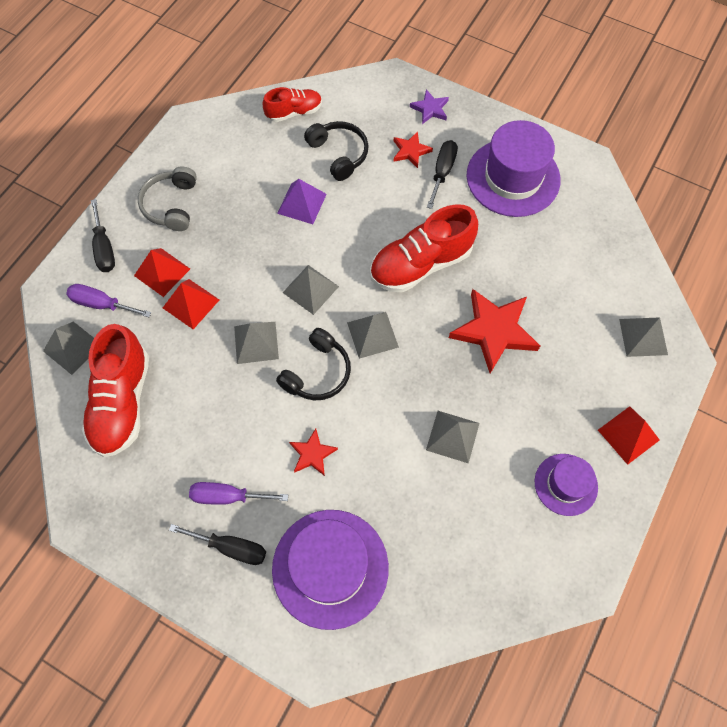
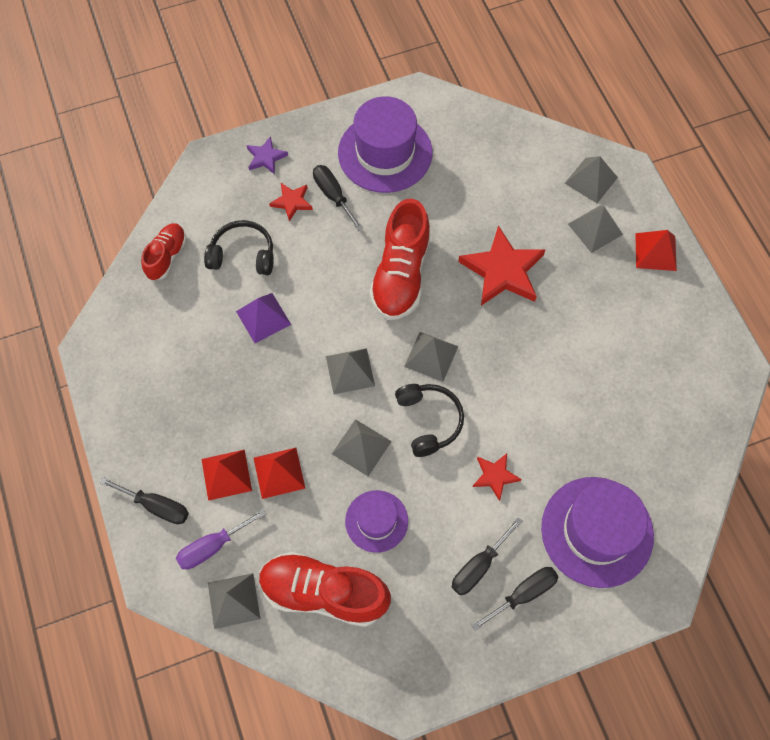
camera: 50 degrees left, 0 degrees up
red shoe [82,324,149,457] -> red shoe turned 150 degrees clockwise [259,552,391,627]
grey headphones [138,166,197,231] -> none
purple screwdriver [189,482,288,505] -> black screwdriver [452,517,523,595]
grey pyramid [426,411,480,464] -> grey pyramid moved to [568,206,623,253]
purple hat [535,454,598,516] -> purple hat moved to [345,490,408,553]

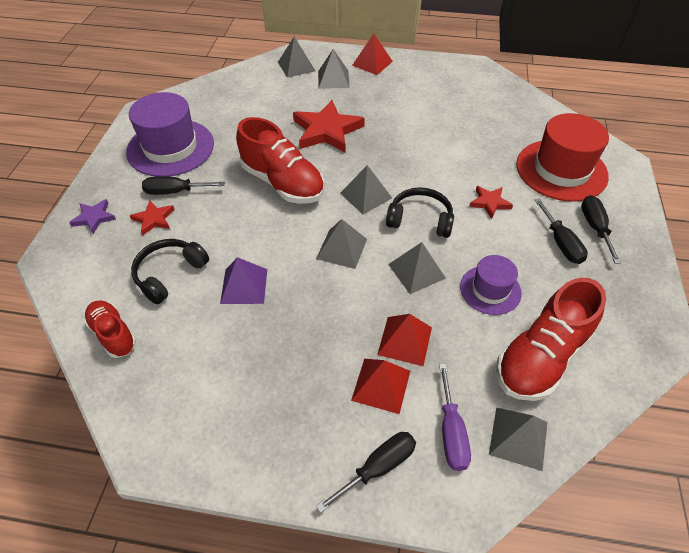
camera: 60 degrees left, 15 degrees down
purple hat [541,477,654,588] -> red hat [516,113,609,202]

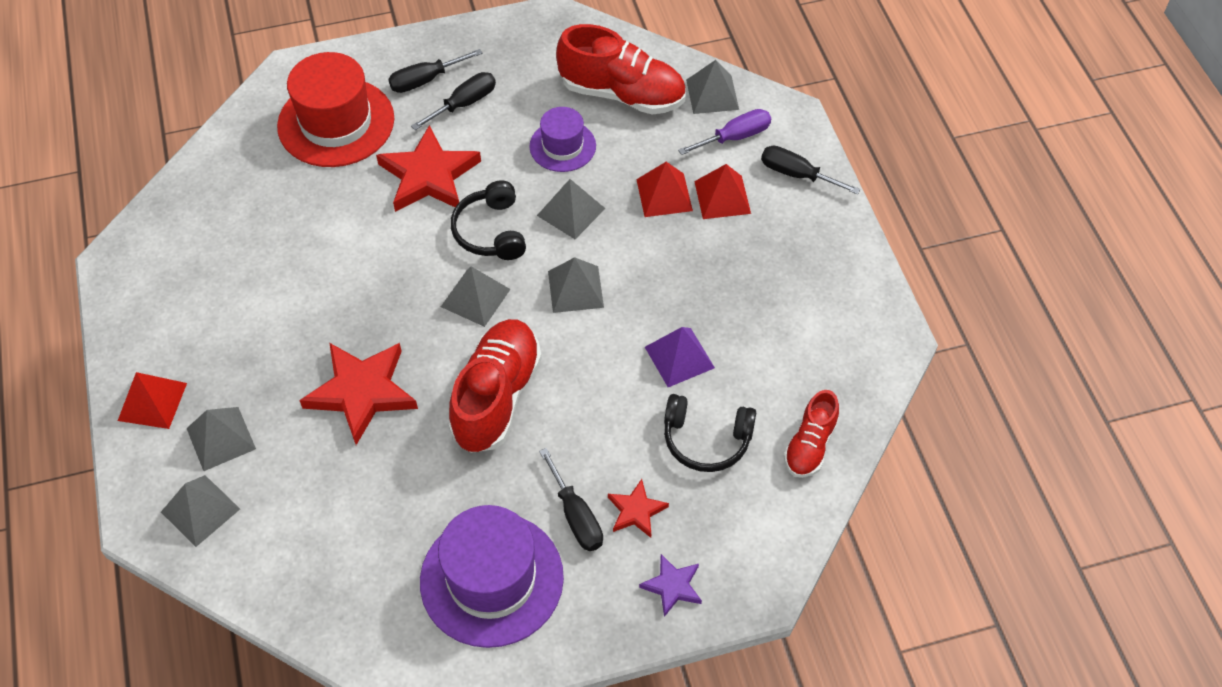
camera: 115 degrees left, 5 degrees up
red star [469,186,513,219] -> red star [376,125,481,212], size x1.95

